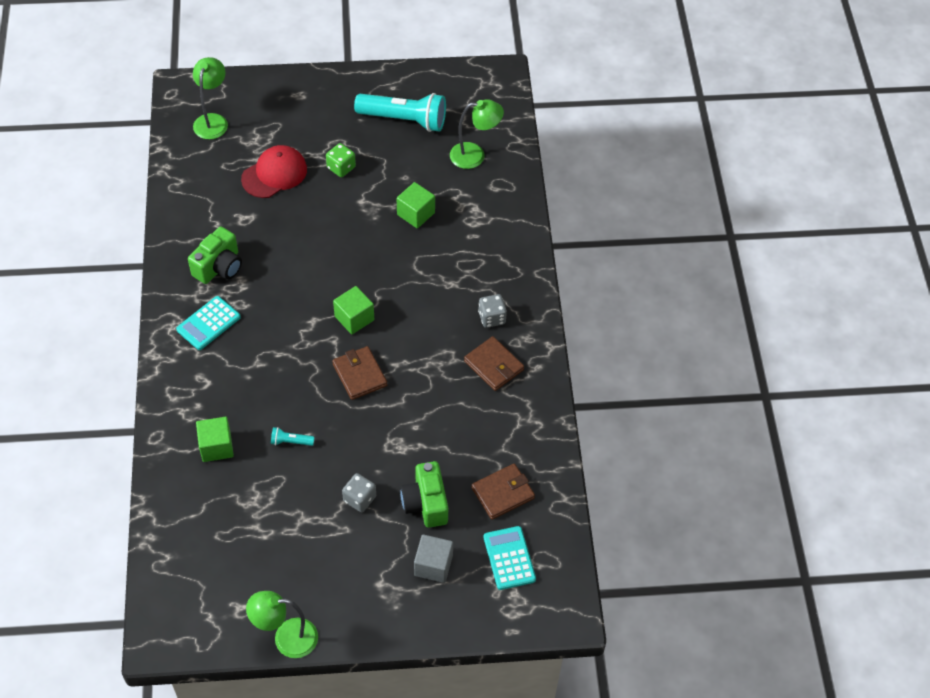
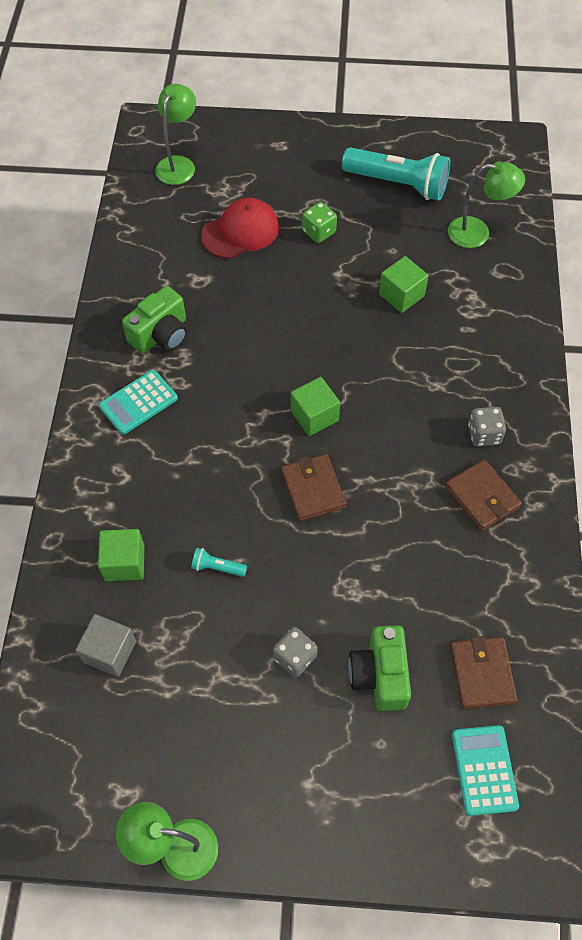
camera: 10 degrees right, 5 degrees up
grey cube [414,534,453,583] -> grey cube moved to [75,614,136,677]
brown wallet [471,464,535,519] -> brown wallet turned 75 degrees counterclockwise [450,636,518,709]

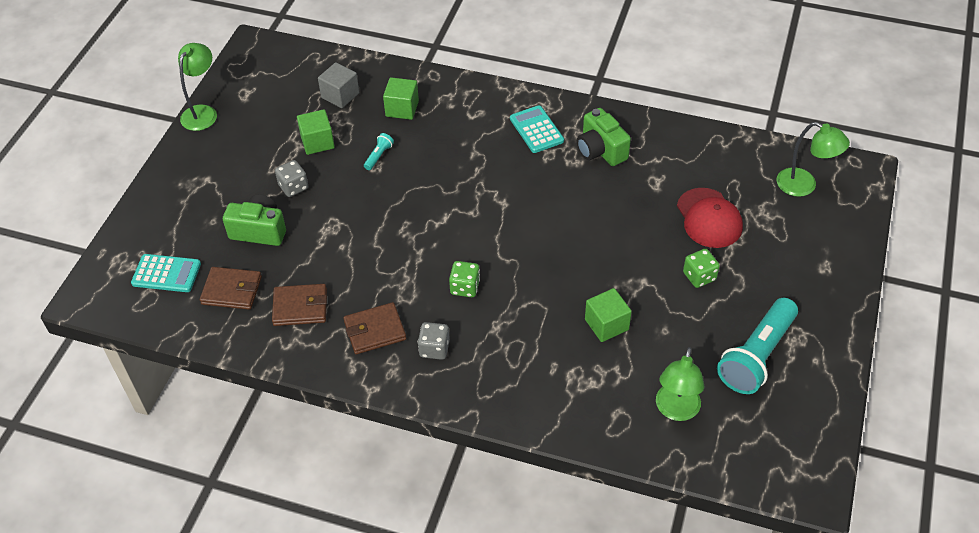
camera: 105 degrees right, 10 degrees down
brown wallet [281,454,346,521] -> brown wallet moved to [272,284,327,326]
green cube [291,377,340,436] -> green cube moved to [297,109,335,155]
none -> green dice [449,261,480,297]

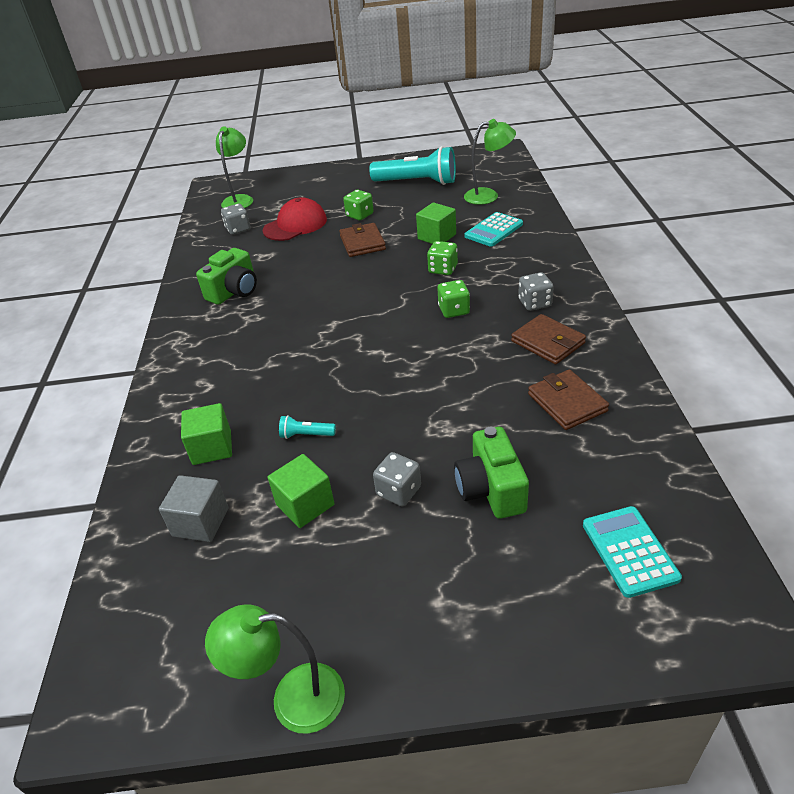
camera: 110 degrees left, 10 degrees down
brown wallet [200,267,262,310] -> brown wallet moved to [339,223,386,257]
turquoise calculator [510,105,564,153] -> turquoise calculator moved to [465,212,523,247]
none -> grey dice [221,204,250,235]
none -> green dice [427,241,458,275]

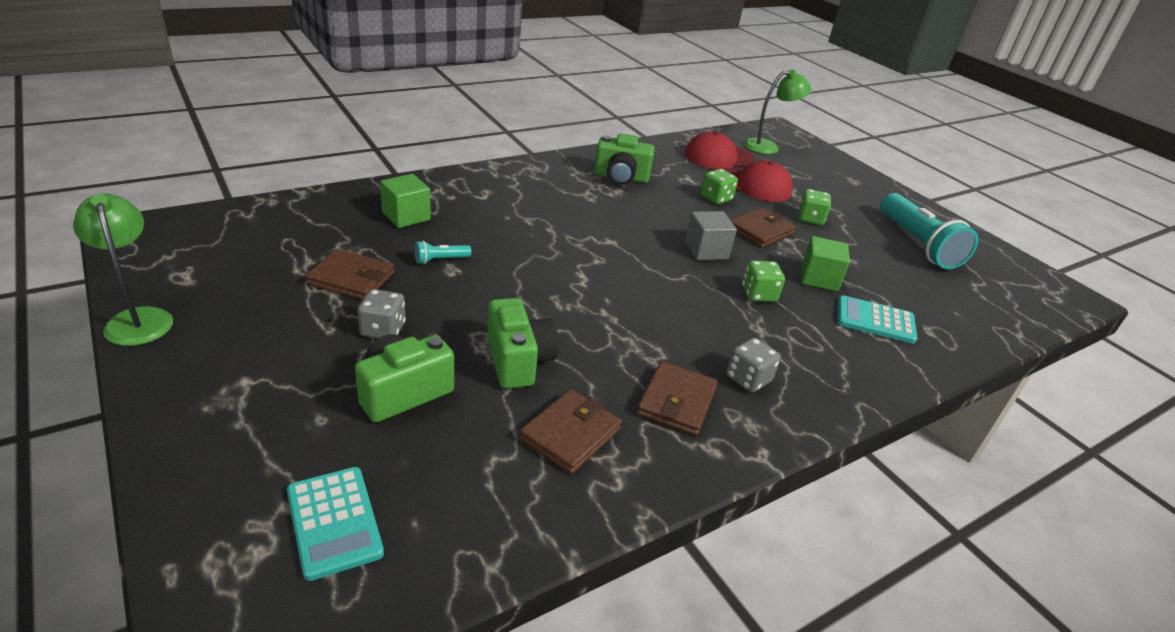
camera: 55 degrees right, 5 degrees down
grey cube [159,475,229,542] -> grey cube moved to [685,211,737,260]
grey dice [221,204,250,235] -> red cap [685,131,754,169]
green cube [268,454,334,528] -> brown wallet [306,249,394,300]
turquoise flashlight [279,415,336,439] -> turquoise flashlight turned 90 degrees counterclockwise [415,241,471,264]
green dice [437,280,470,318] -> green dice moved to [701,169,738,204]
green lamp [464,119,516,205] -> none
turquoise calculator [583,506,682,598] -> turquoise calculator turned 105 degrees clockwise [287,467,384,581]
none -> green camera [487,298,559,389]

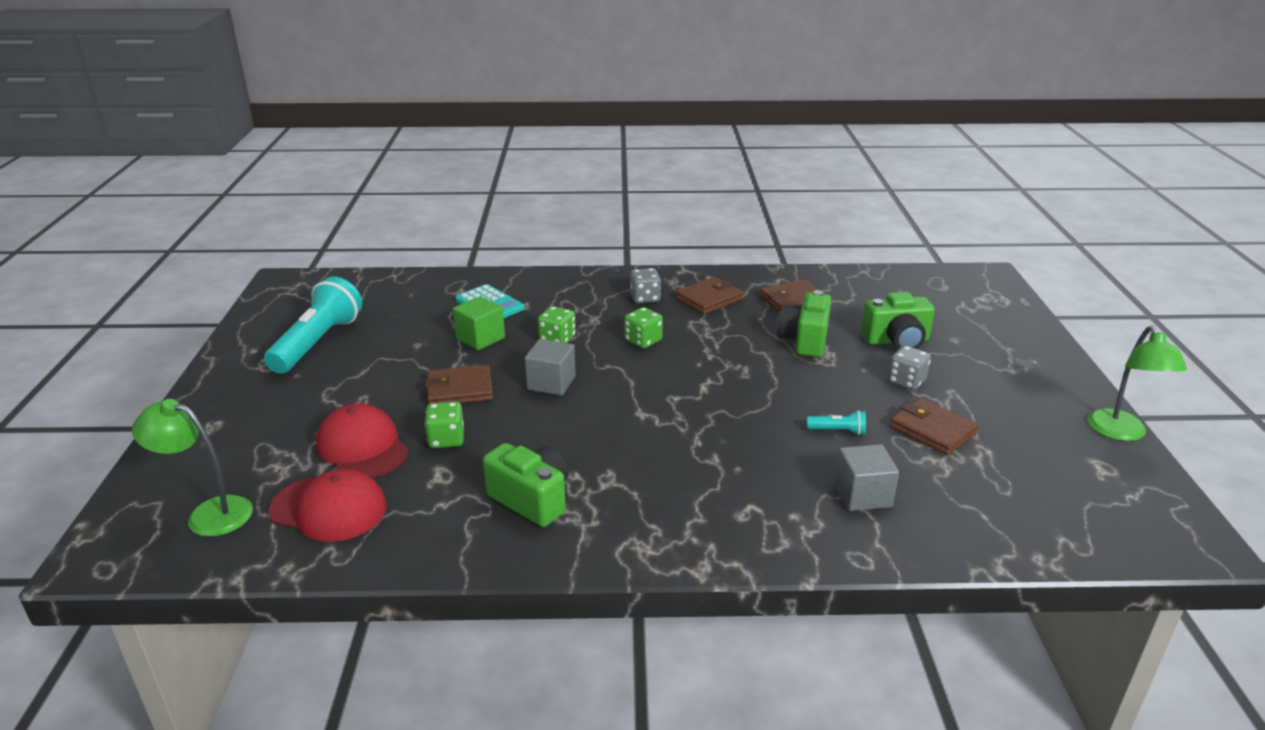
camera: 145 degrees left, 5 degrees down
turquoise calculator [287,467,384,581] -> none
green cube [380,174,431,228] -> grey cube [834,444,899,511]
green dice [798,189,831,225] -> green dice moved to [624,307,663,348]

